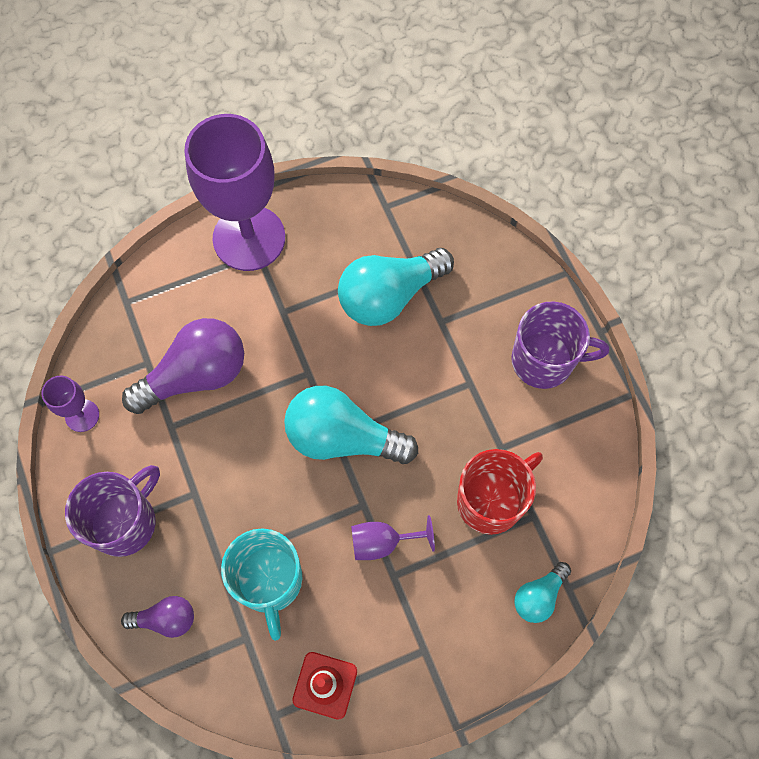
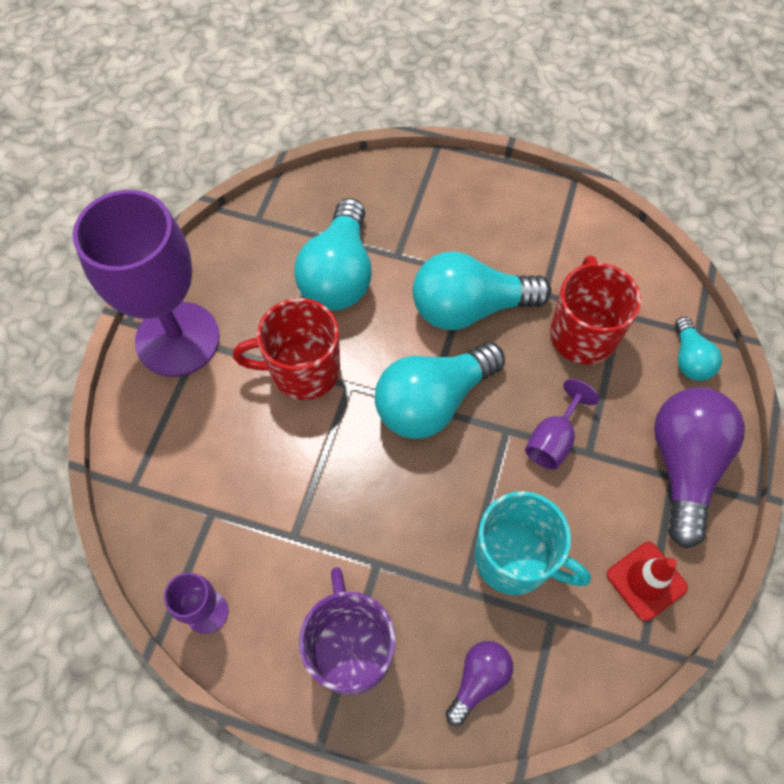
camera: 50 degrees left, 5 degrees down
purple light bulb [122,318,244,414] -> purple light bulb moved to [654,387,745,548]
purple mug [511,302,609,389] -> none
none -> red mug [233,298,340,400]
none -> turquoise light bulb [413,252,551,330]

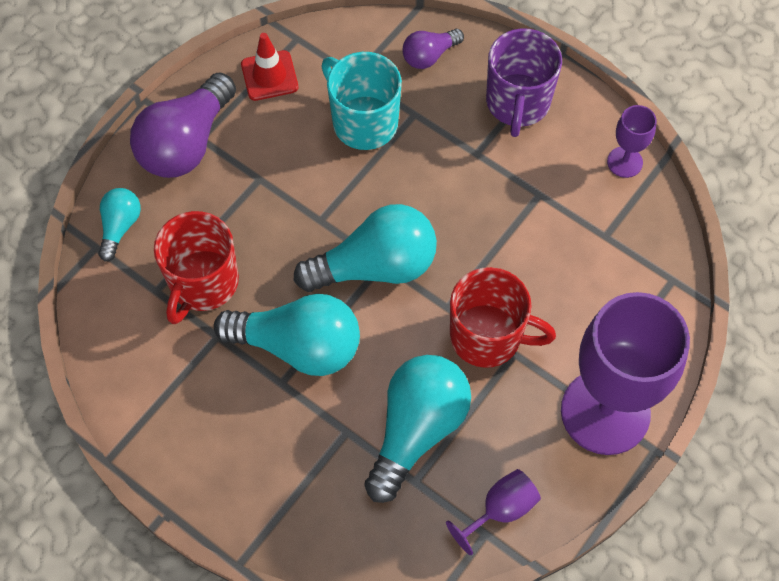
camera: 160 degrees left, 0 degrees up
purple goblet [525,379,599,470] -> purple goblet moved to [446,469,541,555]

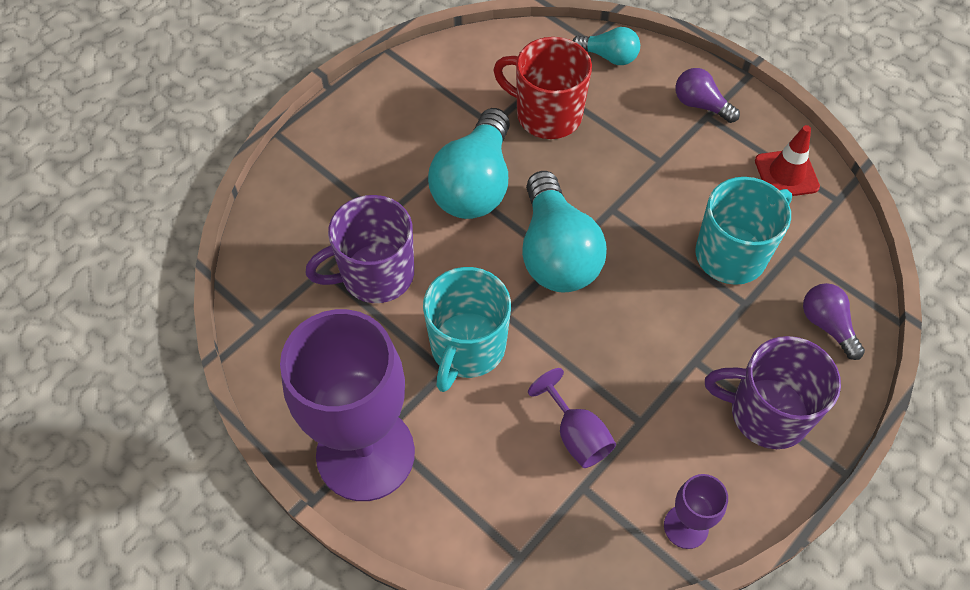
camera: 95 degrees right, 5 degrees down
purple light bulb [130,72,236,178] -> purple light bulb [675,68,740,123], size x0.52
turquoise light bulb [364,355,471,503] -> purple mug [305,195,414,303]
purple goblet [446,469,541,555] -> purple goblet moved to [528,368,616,468]
red mug [450,267,556,368] -> turquoise mug [423,267,511,392]

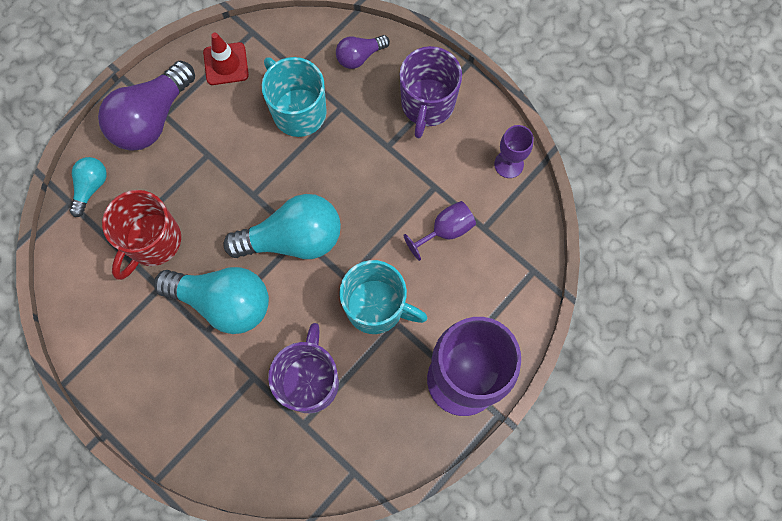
camera: 90 degrees left, 15 degrees up
purple mug [305,195,414,303] -> purple mug turned 150 degrees counterclockwise [268,323,339,413]
purple light bulb [675,68,740,123] -> purple light bulb [98,61,195,151], size x1.92

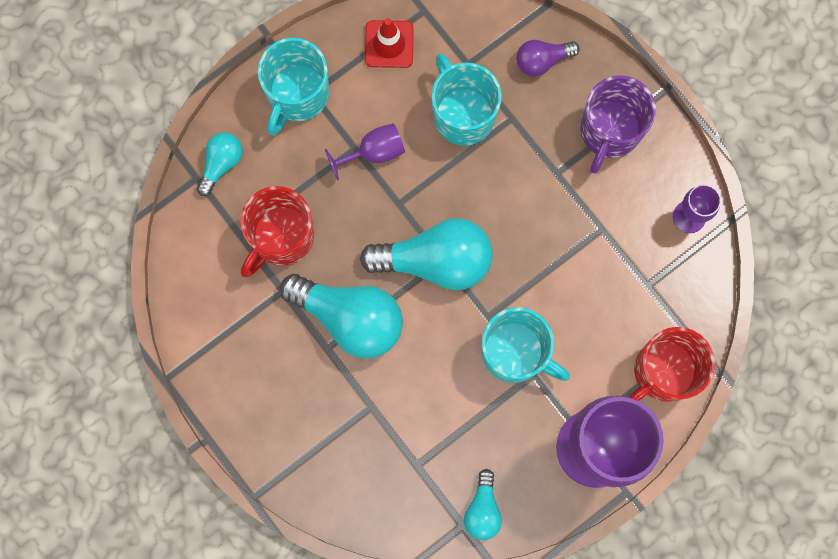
camera: 10 degrees right, 5 degrees up
purple light bulb [98,61,195,151] -> turquoise mug [258,38,329,136]
purple mug [268,323,339,413] -> none
purple goblet [403,201,476,261] -> purple goblet moved to [325,123,405,181]
none -> turquoise light bulb [464,469,502,540]
none -> red mug [629,327,715,402]

